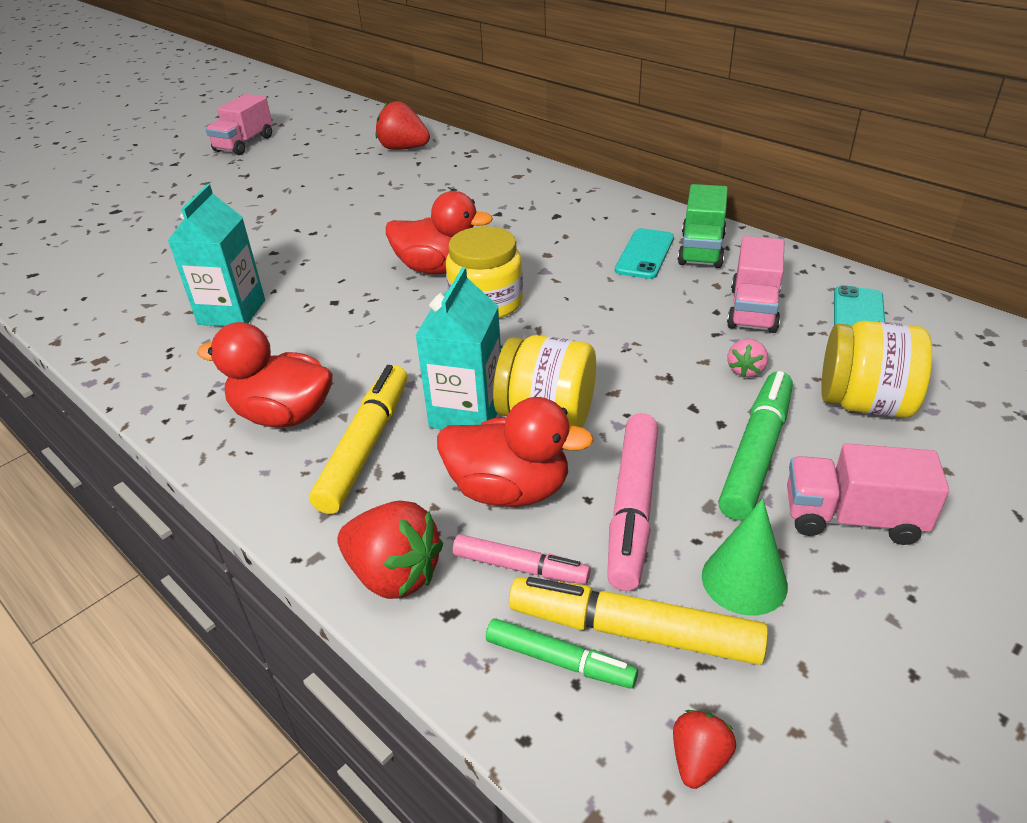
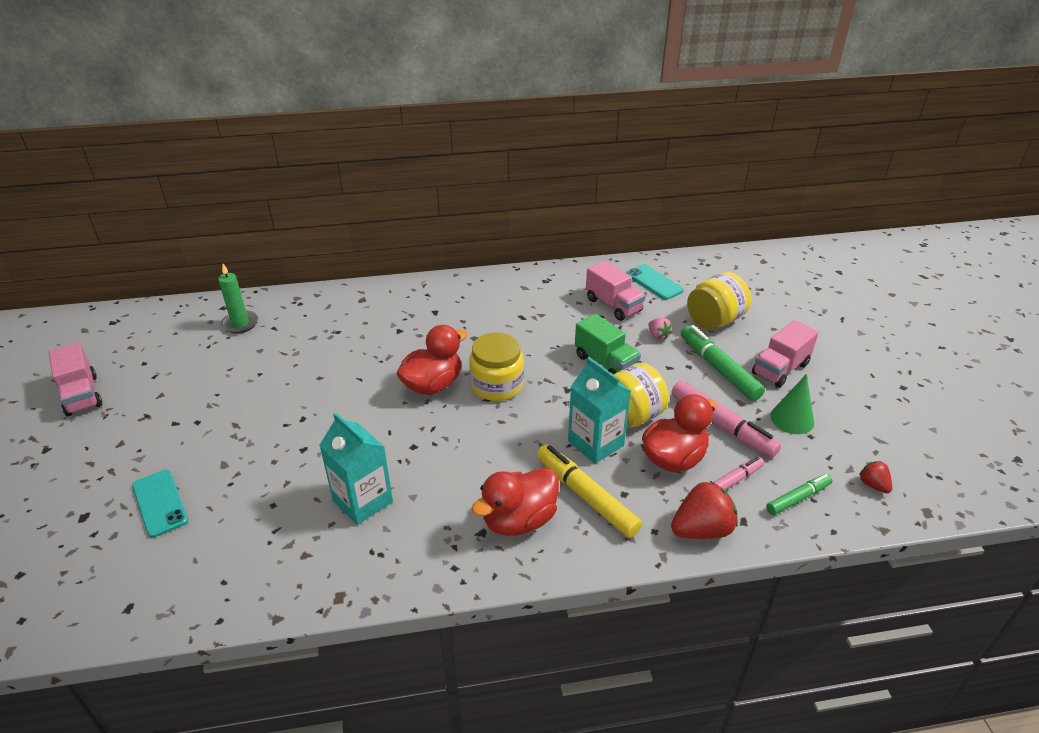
camera: 55 degrees left, 0 degrees up
red strawberry [376,101,430,150] -> green candle [218,264,258,334]
yellow marker [509,577,768,665] -> none
turquoise phone [615,228,674,279] -> turquoise phone moved to [132,470,188,538]
green truck [678,184,728,268] -> green truck moved to [575,314,641,374]

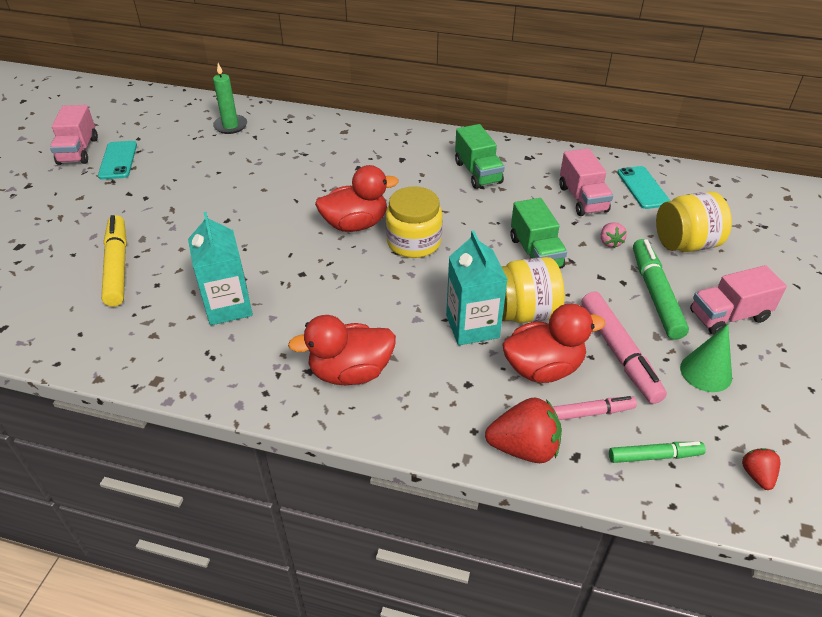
camera: 25 degrees right, 5 degrees up
turquoise phone [132,470,188,538] -> turquoise phone moved to [98,141,137,180]
yellow marker [537,444,642,538] -> yellow marker moved to [101,215,127,307]
none -> green truck [455,124,505,189]

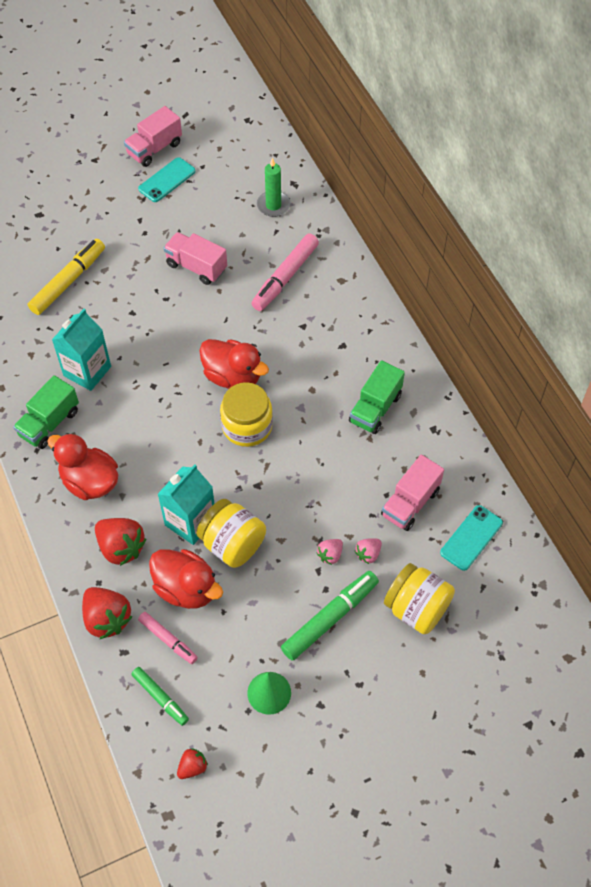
camera: 50 degrees right, 15 degrees up
green truck [511,198,567,269] -> green truck moved to [13,375,79,449]
pink marker [582,291,667,404] -> pink marker moved to [251,234,319,311]
pink truck [690,265,787,335] -> pink truck moved to [163,232,227,285]
none -> red strawberry [95,518,146,566]
none -> pink strawberry [317,539,343,565]

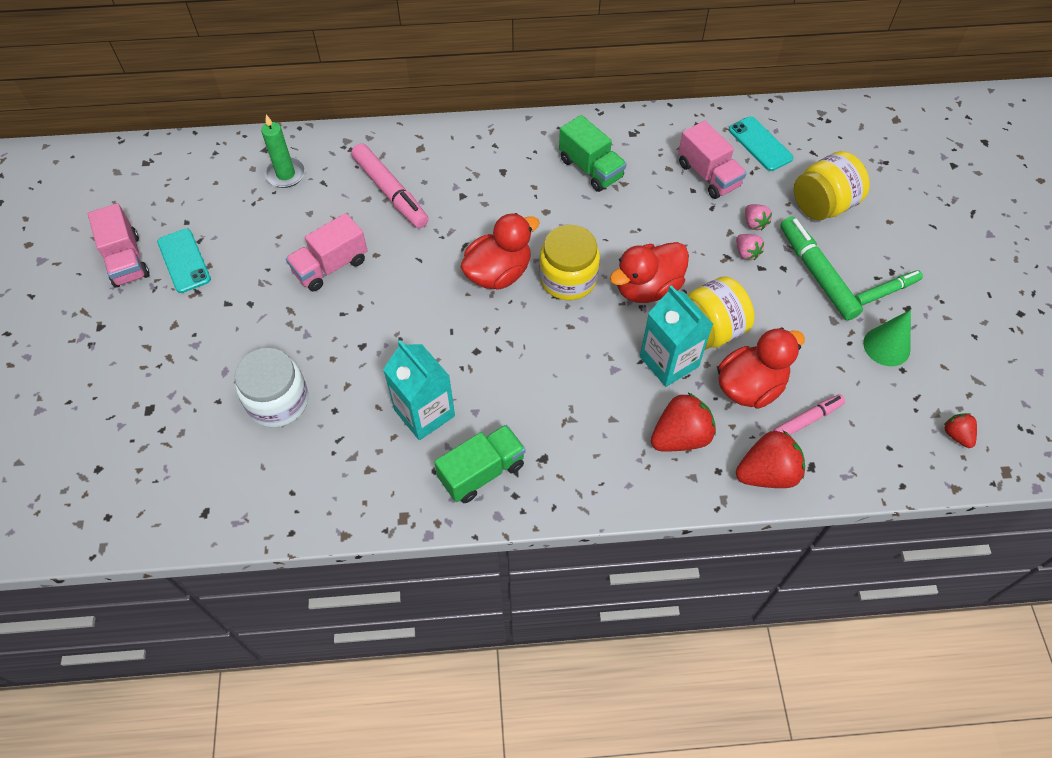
camera: 70 degrees left, 0 degrees up
green truck [13,375,79,449] -> green truck turned 90 degrees counterclockwise [434,424,526,503]
yellow marker [28,239,105,315] -> white jar [235,348,309,427]
red duck [47,433,118,500] -> red duck moved to [610,242,689,303]
green marker [131,667,189,726] -> green marker moved to [855,270,923,306]

